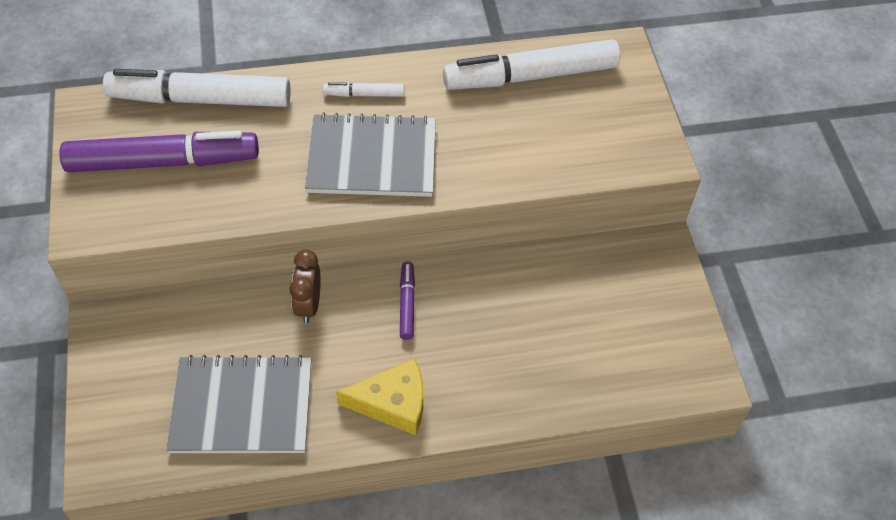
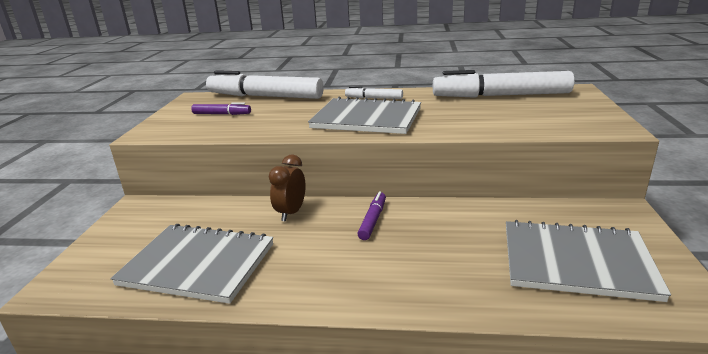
camera: 20 degrees right, 30 degrees down
purple marker [59,130,259,172] -> purple marker [191,103,251,115], size x0.45
yellow cheese [336,359,423,435] -> none
none -> grey notebook [506,220,671,302]

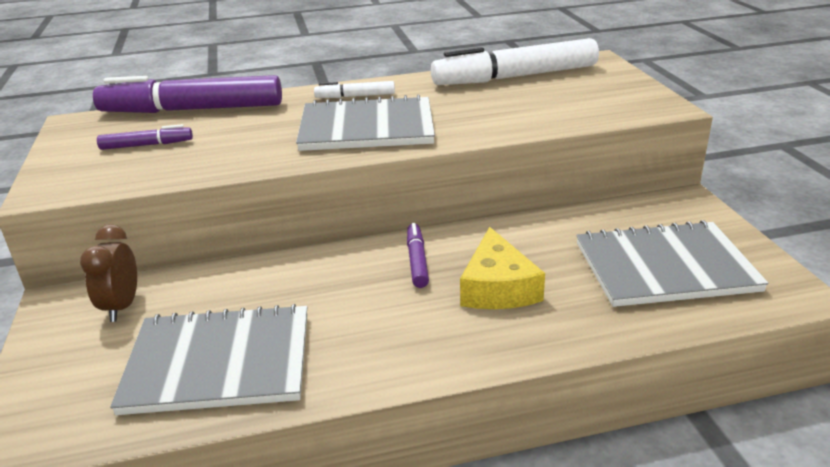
camera: 20 degrees left, 5 degrees up
white marker [206,70,324,99] -> purple marker [93,75,282,113]
brown clock [269,155,305,222] -> brown clock moved to [80,224,137,322]
none -> yellow cheese [460,227,545,309]

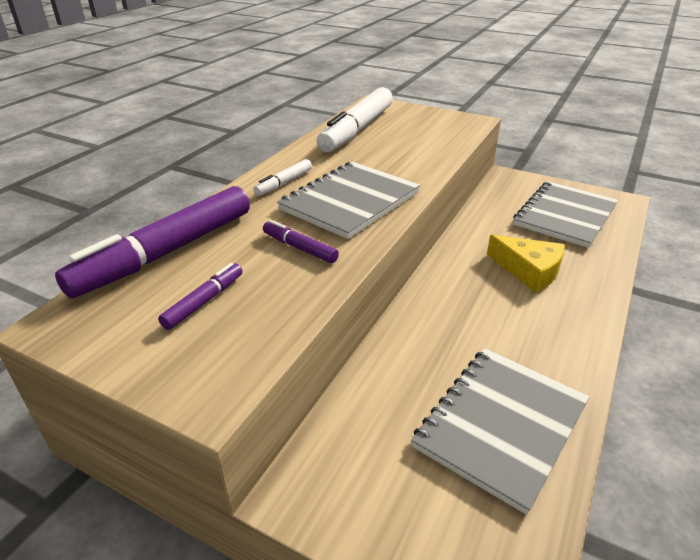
camera: 50 degrees left, 5 degrees up
brown clock [80,224,137,322] -> none
purple marker [407,223,429,288] -> purple marker moved to [263,220,339,263]

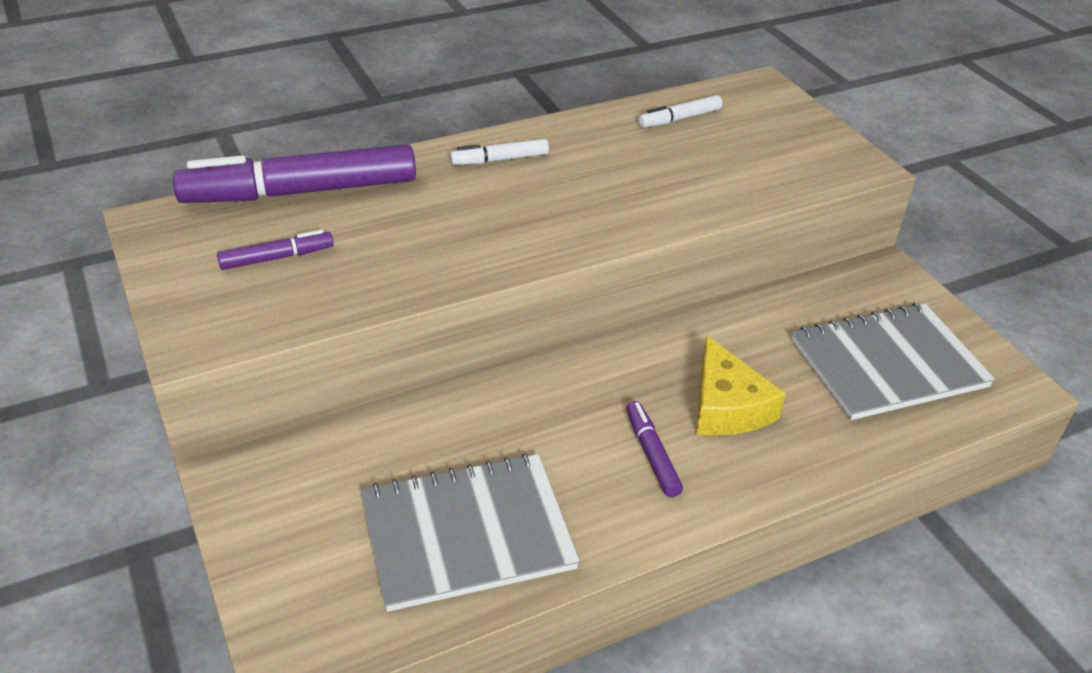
camera: 35 degrees right, 5 degrees up
purple marker [263,220,339,263] -> purple marker moved to [626,401,683,497]
grey notebook [277,162,420,239] -> none
white marker [316,87,393,152] -> white marker [638,95,722,128], size x0.45

